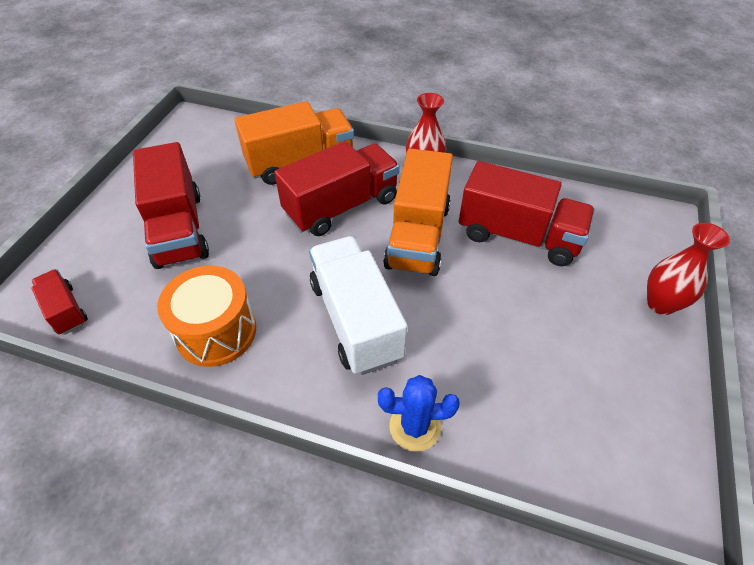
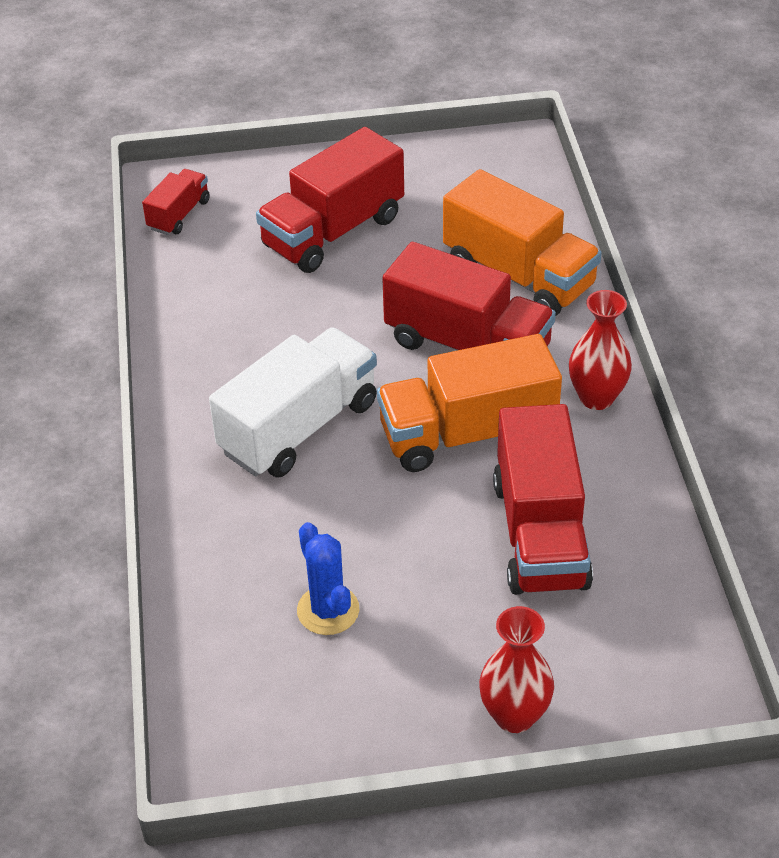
camera: 65 degrees right, 5 degrees down
orange drum [157,266,256,367] -> none
blue cactus [378,375,460,452] -> blue cactus moved to [297,522,359,635]

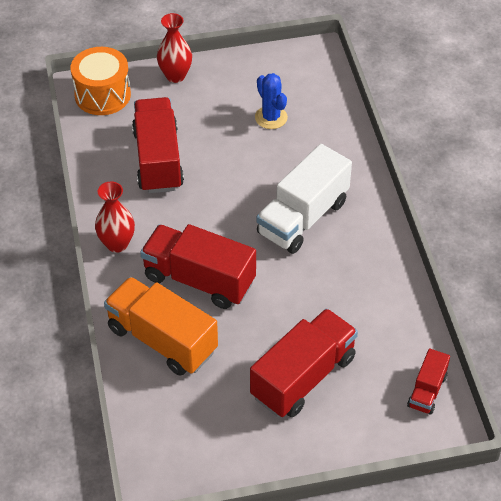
camera: 175 degrees right, 5 degrees up
orange truck [377,334,562,472] -> none
none -> orange drum [71,47,131,115]

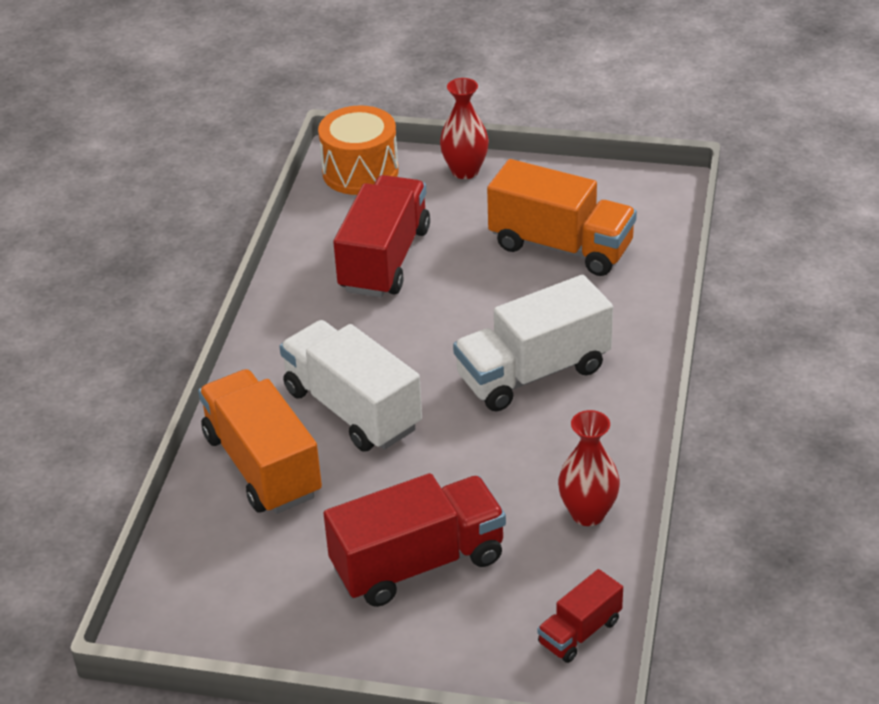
camera: 25 degrees right, 10 degrees down
red vase [95,181,135,253] -> red vase moved to [558,410,620,526]
red truck [140,224,256,309] -> white truck [279,320,422,452]
blue cactus [255,73,288,129] -> orange truck [487,159,637,276]

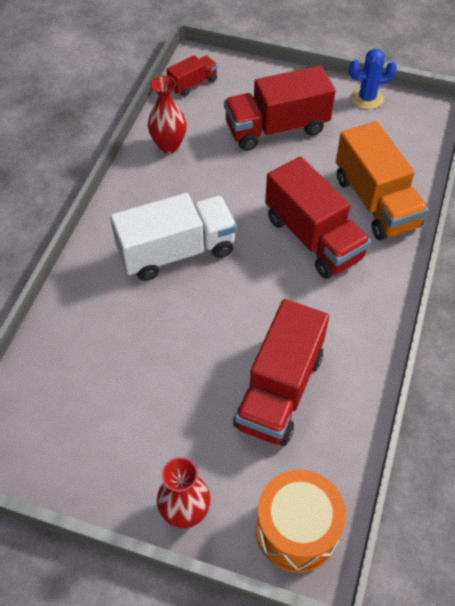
camera: 175 degrees left, 15 degrees up
white truck [279,320,422,452] -> red truck [265,156,371,279]
orange truck [487,159,637,276] -> none
none -> blue cactus [349,49,397,109]

